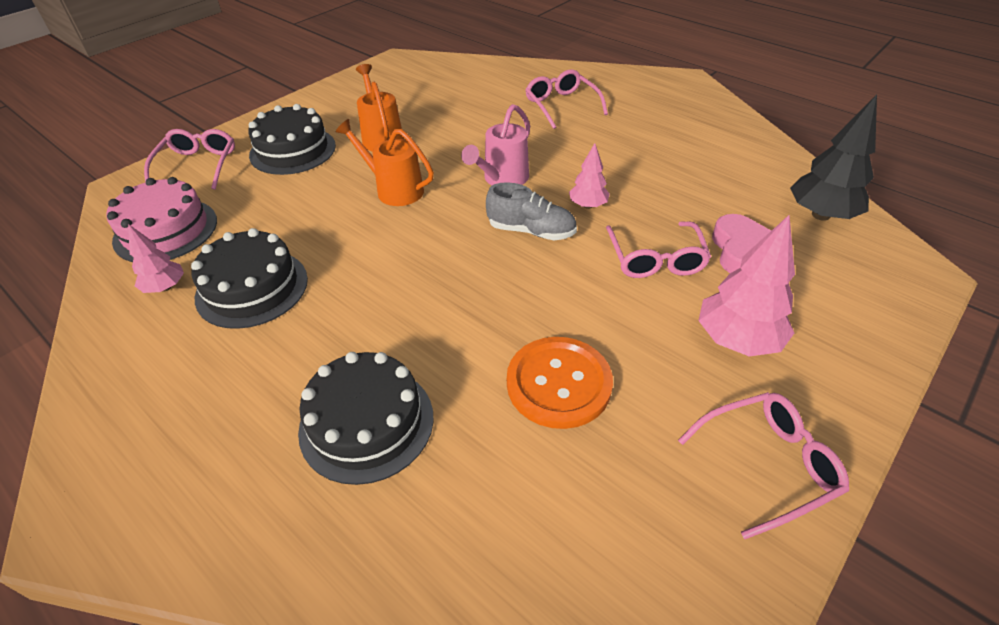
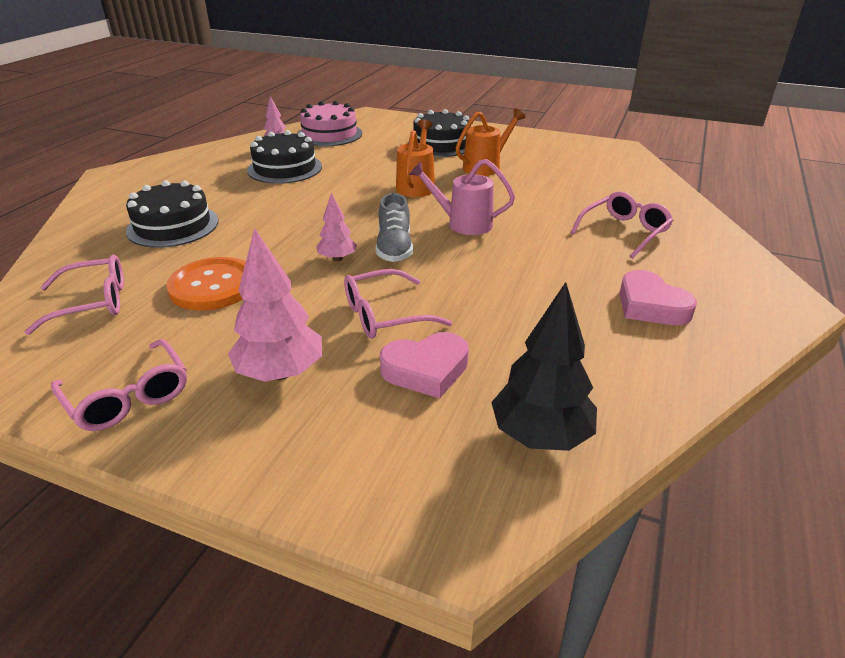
camera: 70 degrees right, 10 degrees down
pink glasses [144,129,235,190] -> pink glasses moved to [25,255,124,335]
pink tree [569,143,610,209] -> pink tree moved to [316,193,357,261]
none -> pink heart [619,270,697,325]

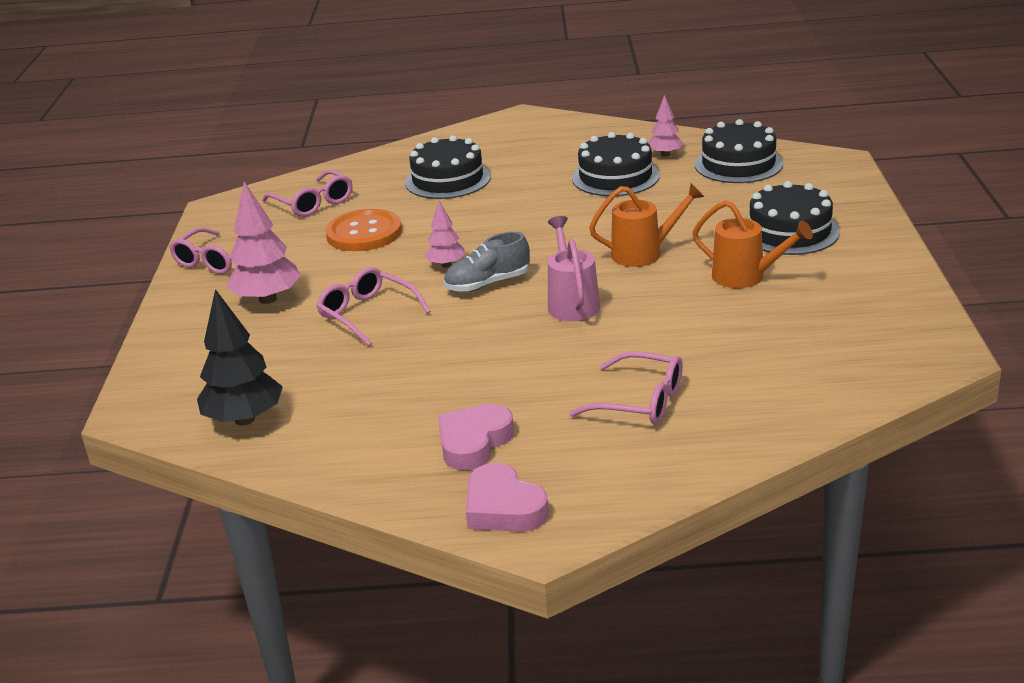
camera: 70 degrees right, 5 degrees down
pink cake [297,101,362,146] -> black cake [695,119,783,183]
pink heart [380,332,469,398] -> pink heart moved to [466,463,549,532]

